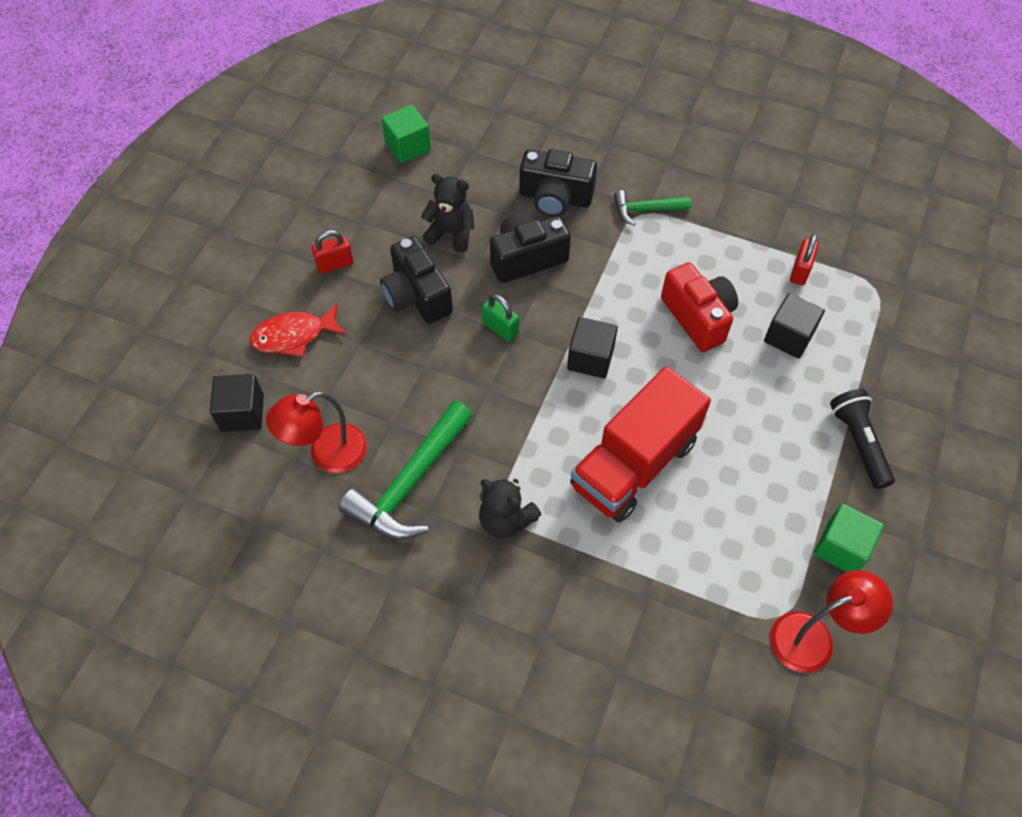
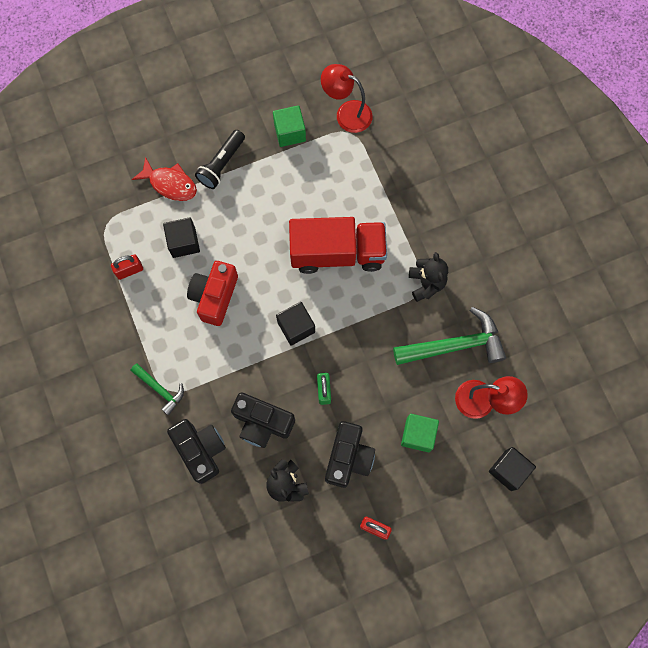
camera: 135 degrees left, 15 degrees up
red fish [250,303,347,357] -> red fish moved to [132,157,197,201]
green cube [381,104,431,164] -> green cube moved to [401,414,439,452]

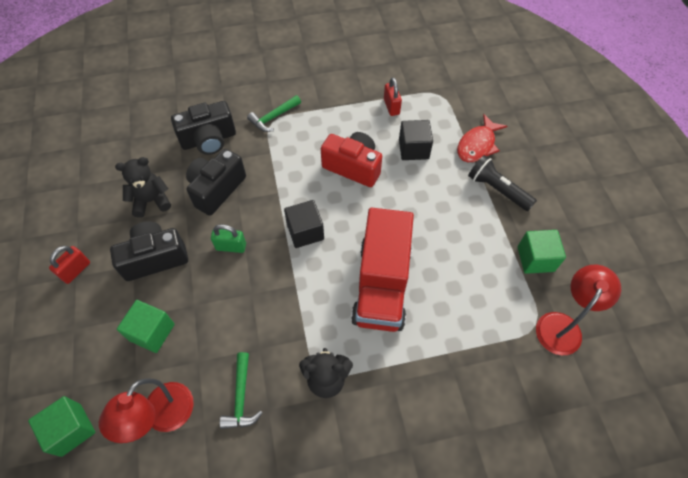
camera: 100 degrees right, 15 degrees down
black camera [325,421,375,488] -> black camera turned 135 degrees clockwise [110,221,188,281]
green hammer [393,307,506,365] -> green hammer [219,352,262,429], size x0.55
black cube [489,447,536,491] -> green cube [28,396,95,457]

